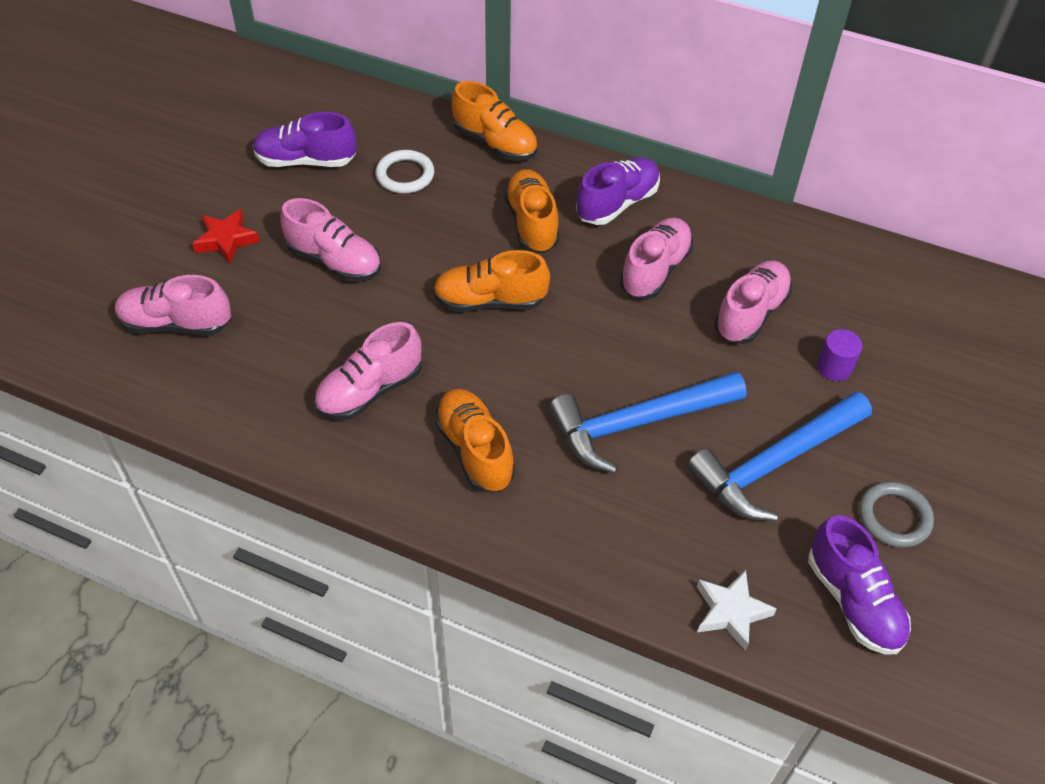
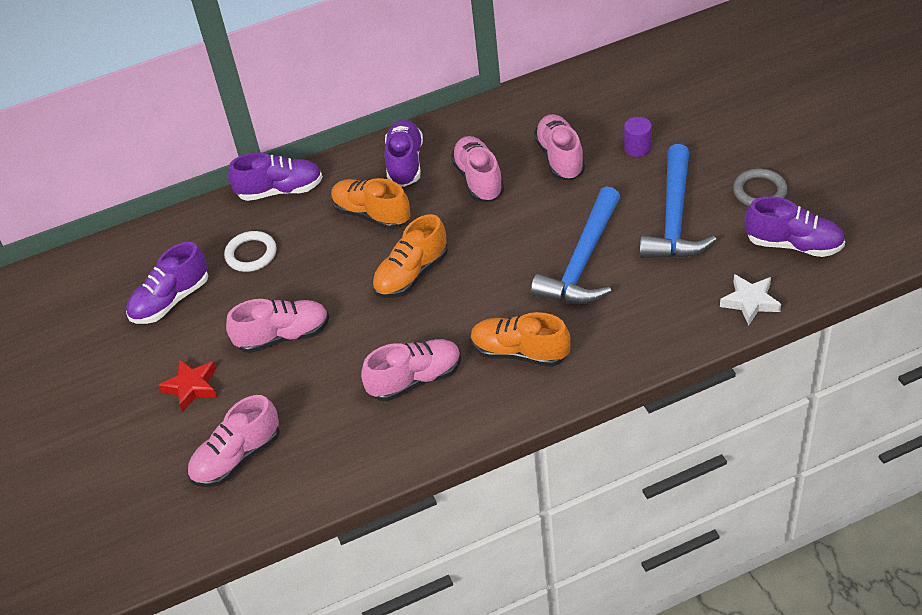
camera: 40 degrees left, 5 degrees down
pink shoe [314,322,422,420] -> pink shoe turned 120 degrees counterclockwise [361,339,461,401]
orange shoe [452,81,537,161] -> purple shoe [228,152,323,201]

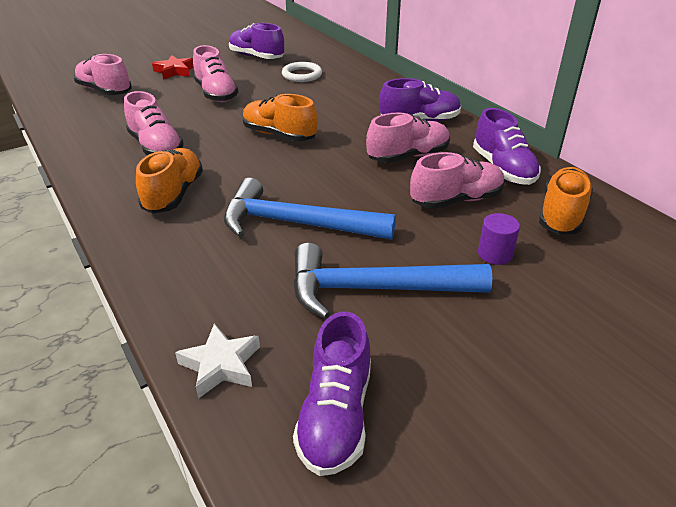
camera: 75 degrees right, 10 degrees down
purple shoe [228,152,323,201] -> purple shoe moved to [473,108,541,185]
orange shoe [331,178,410,230] -> orange shoe moved to [539,167,593,235]
grey ring [733,169,788,206] -> none

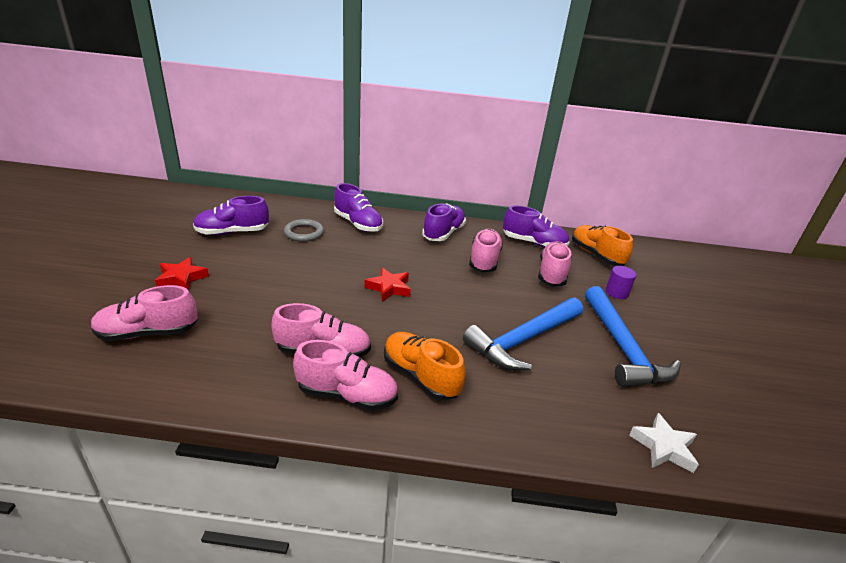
camera: 55 degrees left, 5 degrees down
pink shoe [193,45,238,102] -> pink shoe moved to [293,340,398,410]
orange shoe [243,94,318,141] -> red star [365,267,411,302]
white ring [282,62,322,82] -> grey ring [284,219,324,242]
blue hammer [293,243,493,319] -> blue hammer turned 45 degrees counterclockwise [585,286,681,387]
purple shoe [293,311,371,476] -> purple shoe moved to [334,183,383,232]

